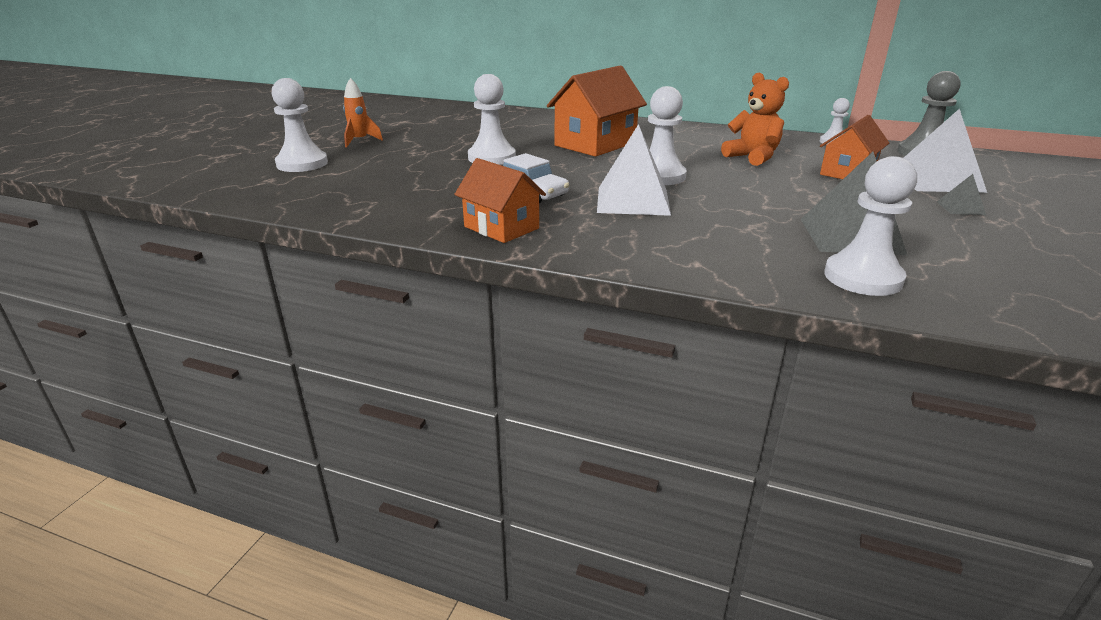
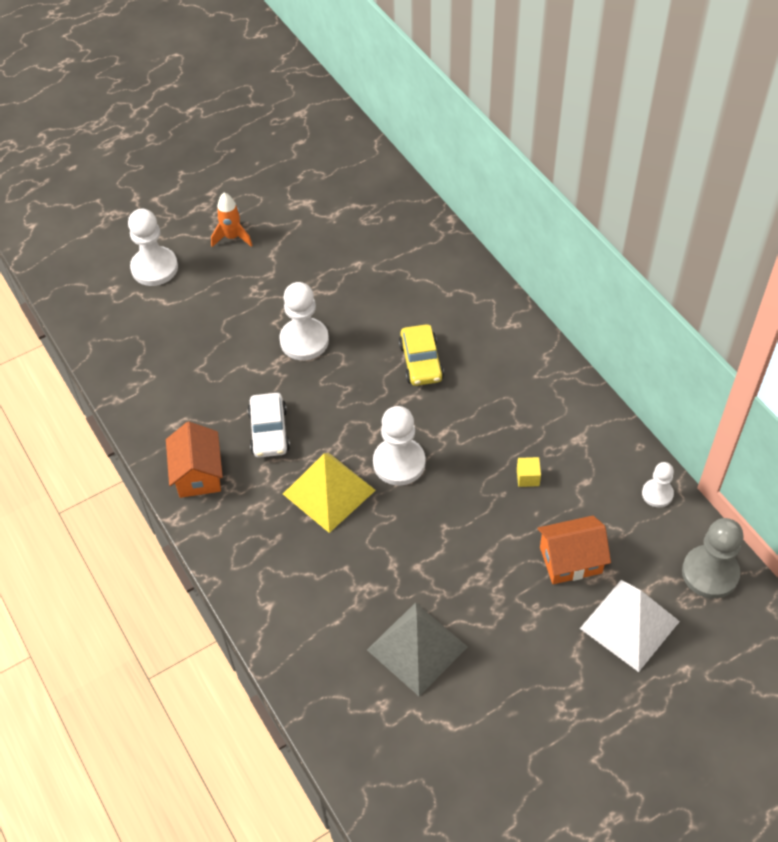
camera: 40 degrees right, 25 degrees up
orange house [547,66,647,157] -> yellow car [399,324,444,386]
white pyramid [597,124,671,216] -> yellow pyramid [283,453,376,533]
orange teddy bear [721,72,789,166] -> yellow cube [517,457,541,487]
white pawn [824,156,917,296] -> none
grey pyramid [937,174,986,215] -> none

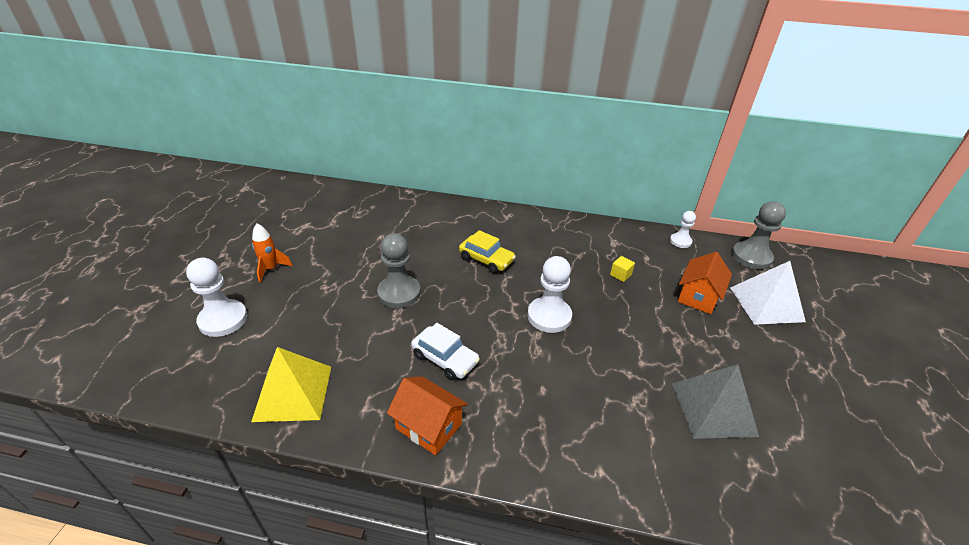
camera: 50 degrees left, 15 degrees down
white pawn [279,282,329,360] -> grey pawn [377,233,421,308]
yellow pyramid [283,453,376,533] -> yellow pyramid moved to [251,347,331,422]

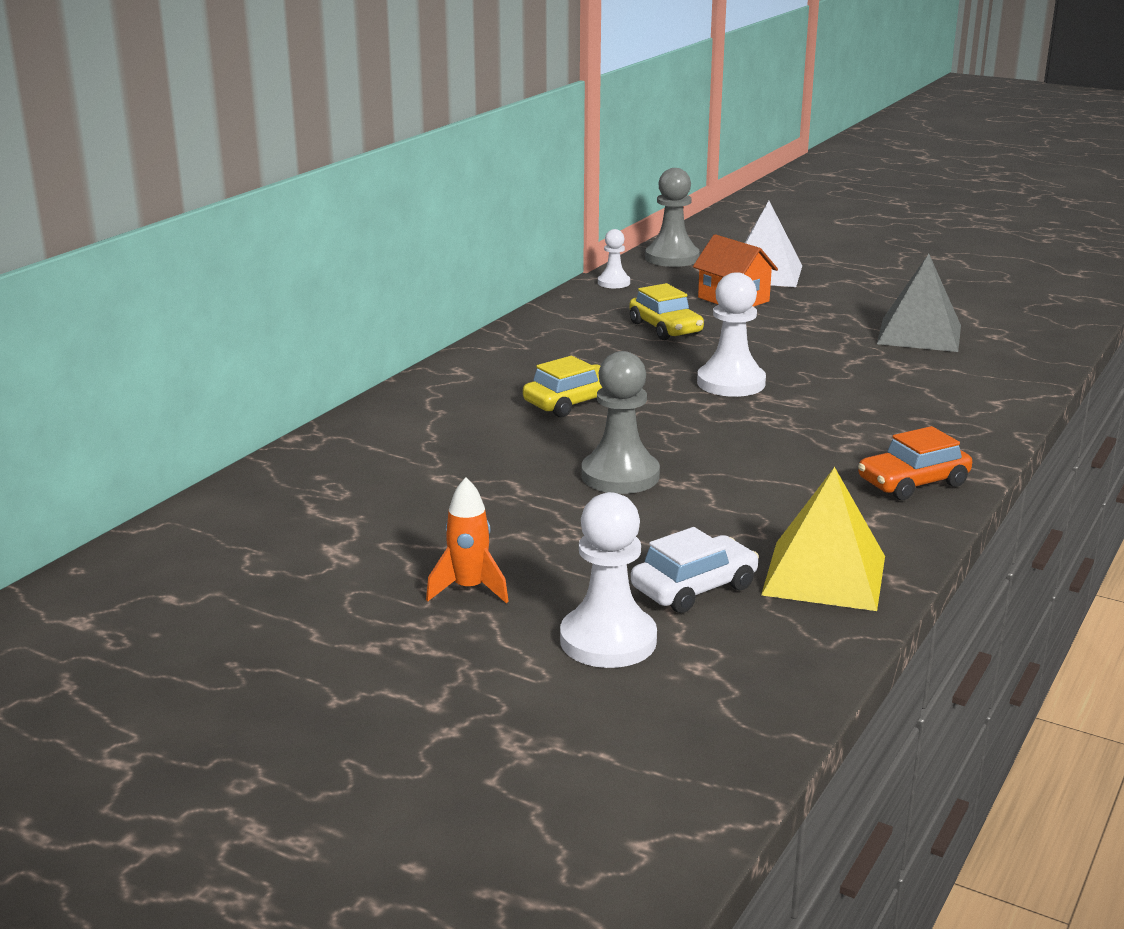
camera: 70 degrees left, 15 degrees down
orange house [387,376,468,455] -> orange car [858,426,972,500]
white car [411,323,480,381] -> white car moved to [631,527,759,613]
yellow cube [610,256,635,282] -> yellow car [629,283,704,340]

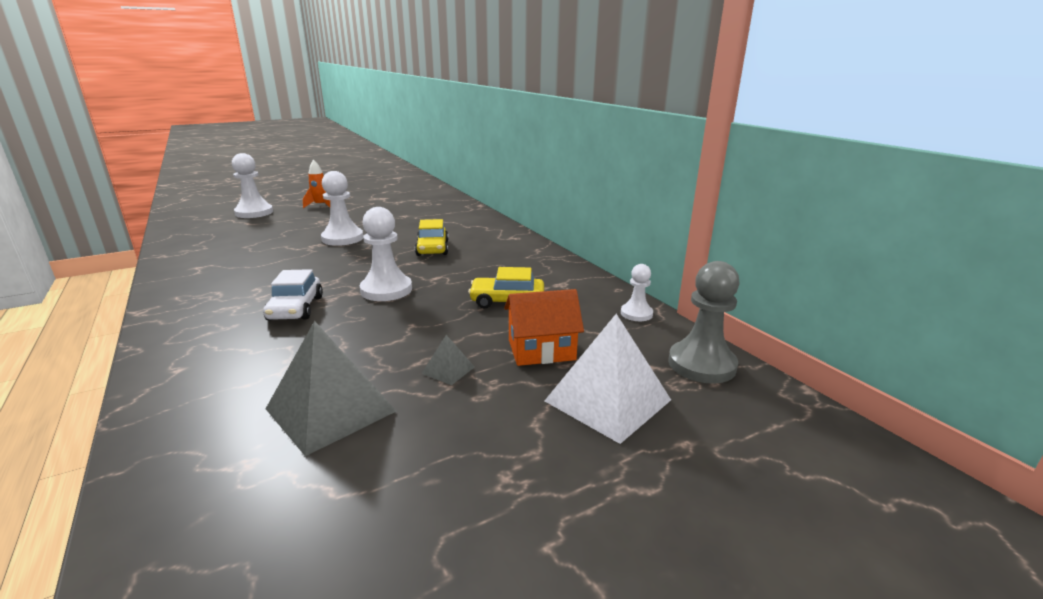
camera: 120 degrees right, 0 degrees up
grey pawn [581,351,660,494] -> white pawn [321,171,363,246]
white car [631,527,759,613] -> white car moved to [263,269,323,321]
yellow pyramid [761,467,885,611] -> none
orange car [858,426,972,500] -> none
none -> grey pyramid [421,335,475,385]

